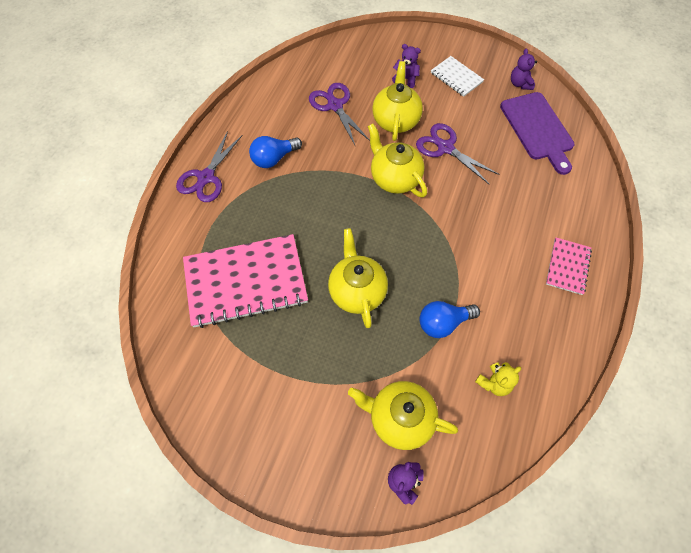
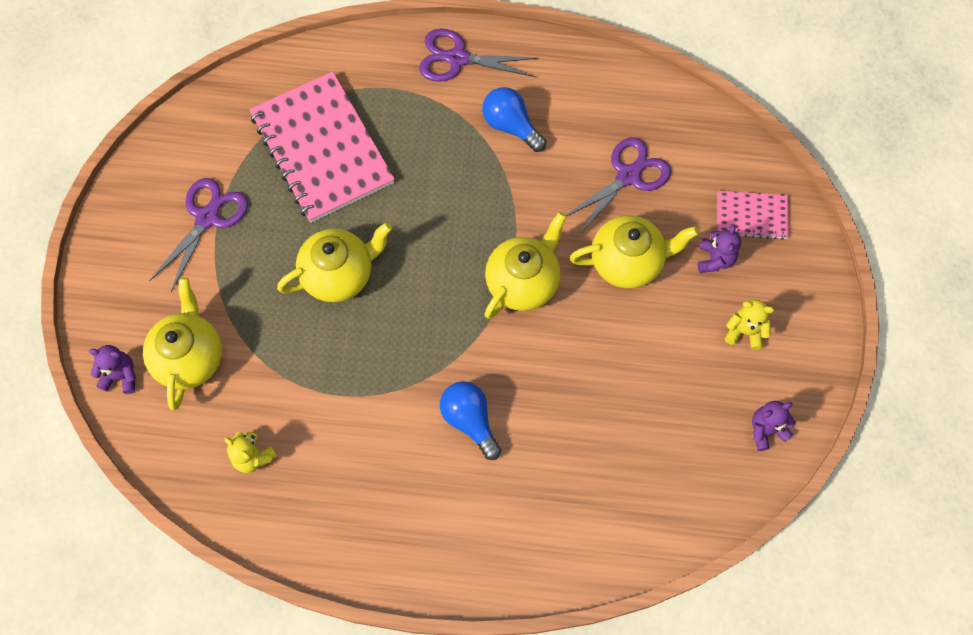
camera: 75 degrees right, 5 degrees up
purple scissors [416,123,499,184] -> purple scissors moved to [150,178,248,292]
blue light bulb [419,301,480,338] -> blue light bulb moved to [440,381,501,460]
white notebook [431,56,484,97] -> yellow teddy bear [725,299,774,350]
purple cutting board [500,92,575,175] -> none
pink notebook [546,237,592,295] -> pink notebook moved to [718,191,789,240]

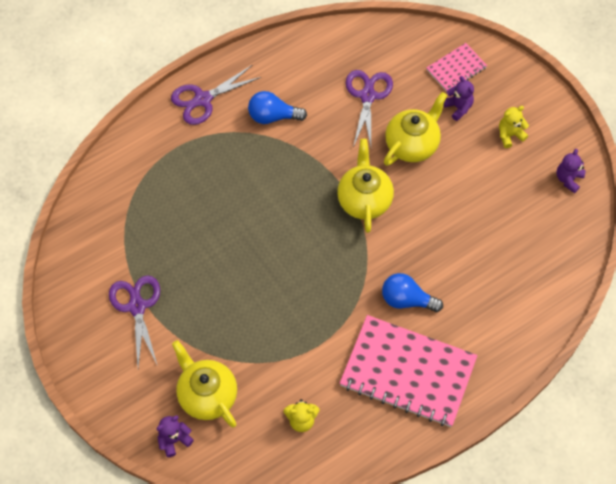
camera: 40 degrees left, 5 degrees down
pink notebook [249,71,395,223] -> pink notebook moved to [340,315,477,427]
yellow teapot [277,222,392,302] -> none

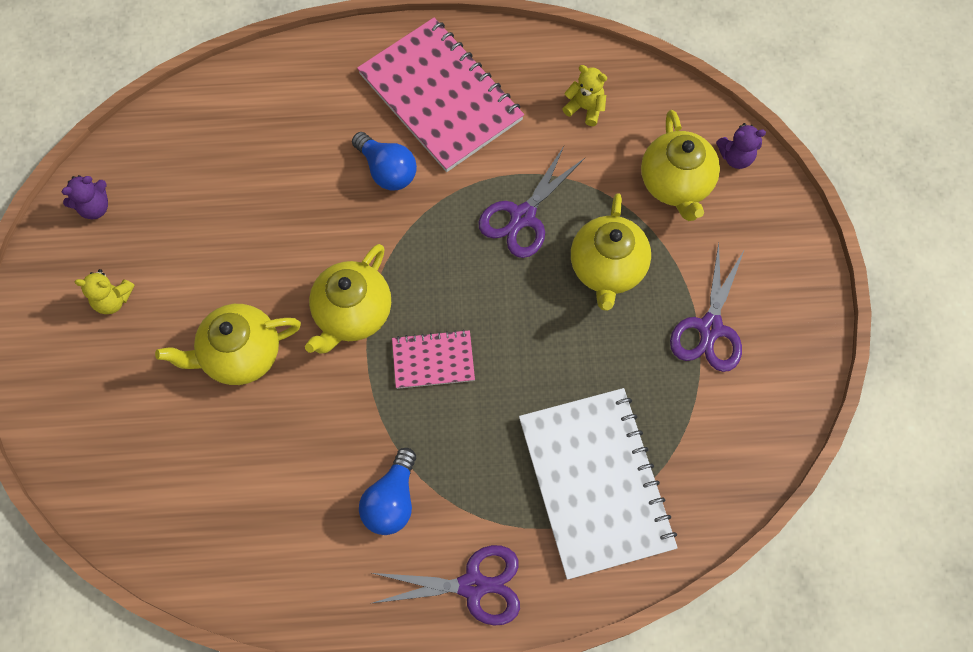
camera: 150 degrees left, 5 degrees up
blue light bulb [248,91,307,124] -> blue light bulb turned 75 degrees clockwise [359,448,416,535]
purple scissors [346,70,393,147] -> purple scissors moved to [478,146,585,258]
pink notebook [426,43,487,92] -> pink notebook moved to [392,330,475,389]
purple teddy bear [443,76,474,121] -> none
none -> white notebook [519,388,678,580]
none -> yellow teapot [571,193,651,311]

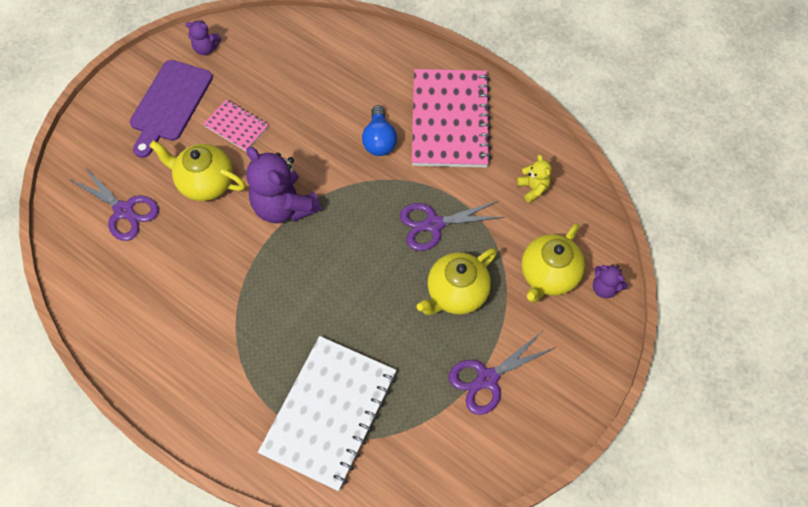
camera: 40 degrees right, 5 degrees down
yellow teddy bear [74,269,135,314] -> purple cutting board [130,60,213,158]
yellow teapot [305,244,391,354] -> purple teddy bear [246,147,322,223]
blue light bulb [359,448,416,535] -> none
purple scissors [370,545,520,626] -> purple scissors moved to [69,165,159,241]
pink notebook [392,330,475,389] -> pink notebook moved to [203,99,269,152]

